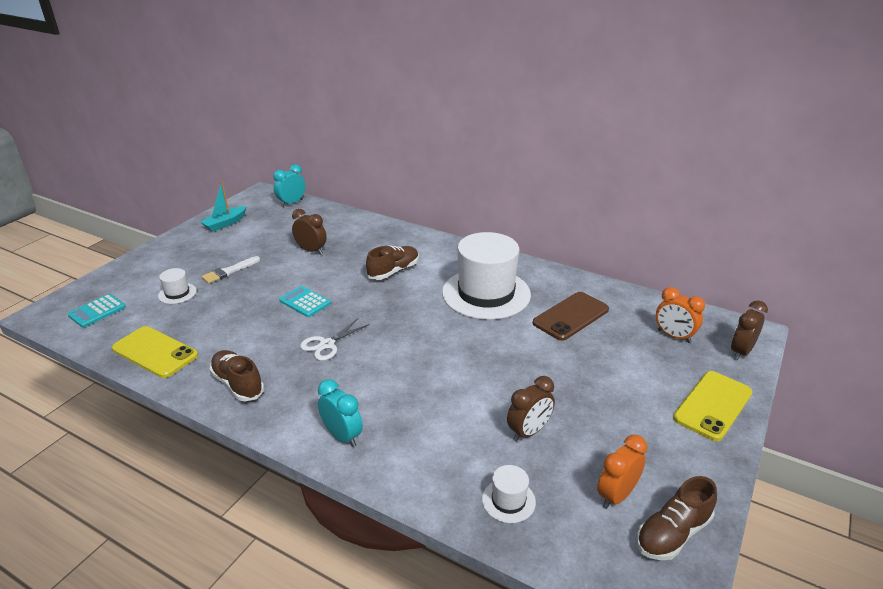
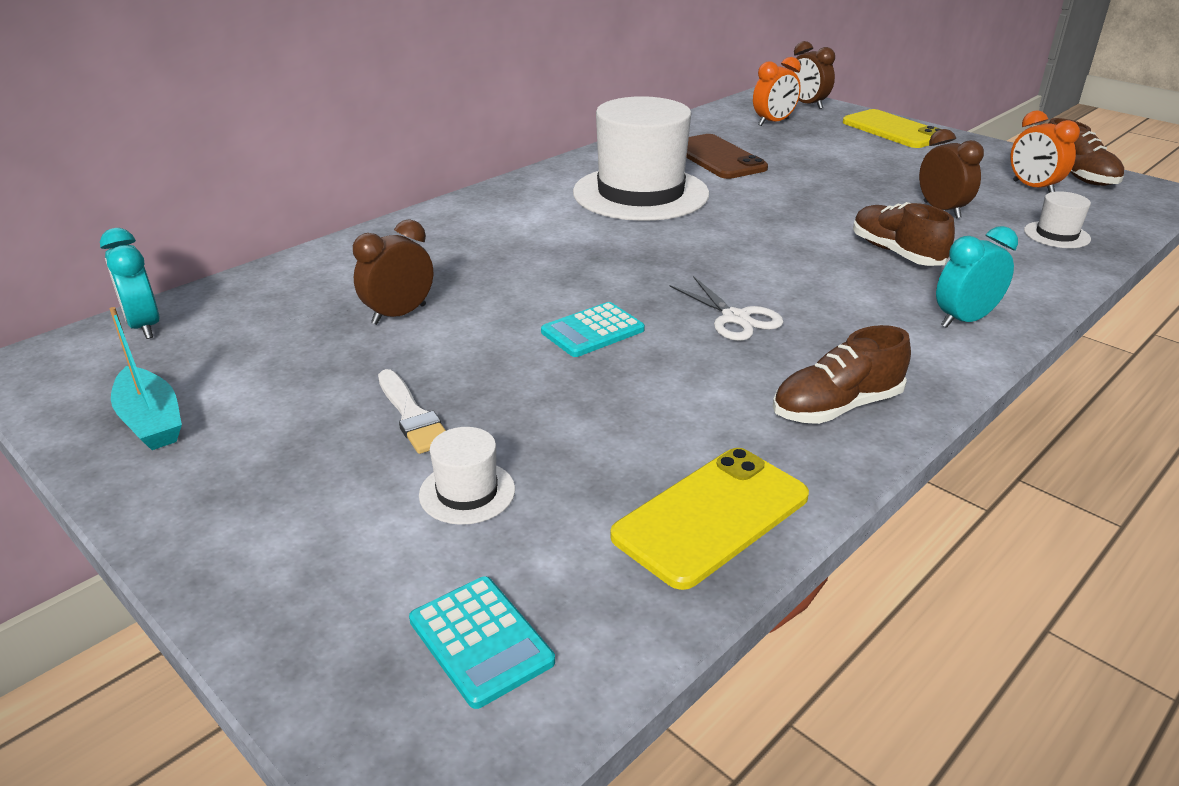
camera: 75 degrees left, 0 degrees up
brown shoe [366,246,419,280] -> brown shoe moved to [853,202,955,266]

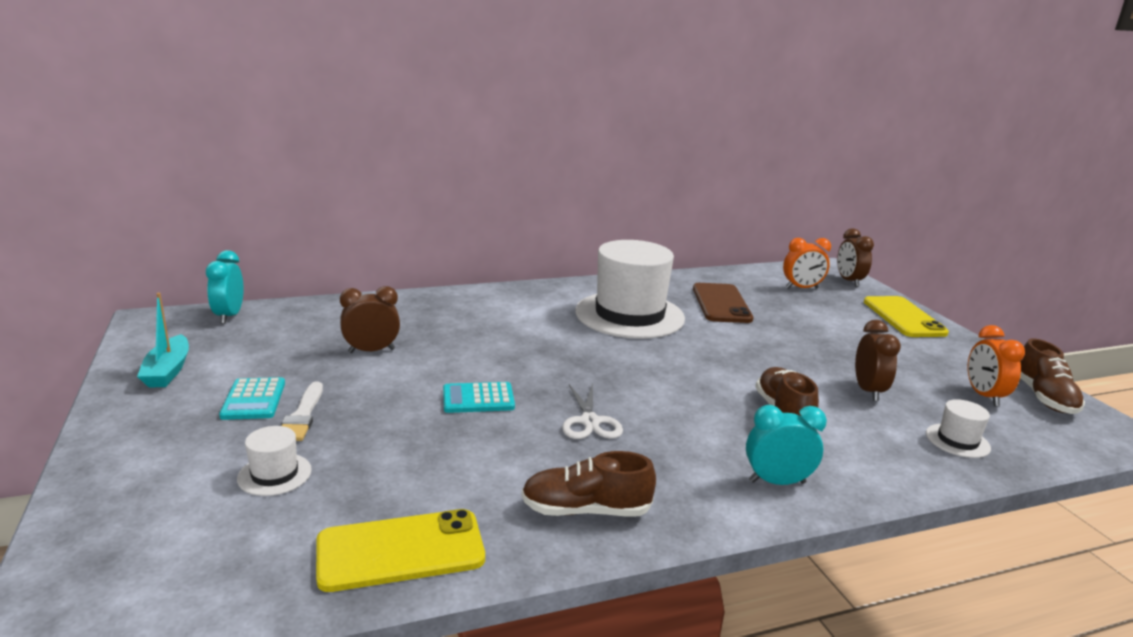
camera: 25 degrees right, 10 degrees down
turquoise calculator [409,576,555,709] -> turquoise calculator moved to [219,377,285,420]

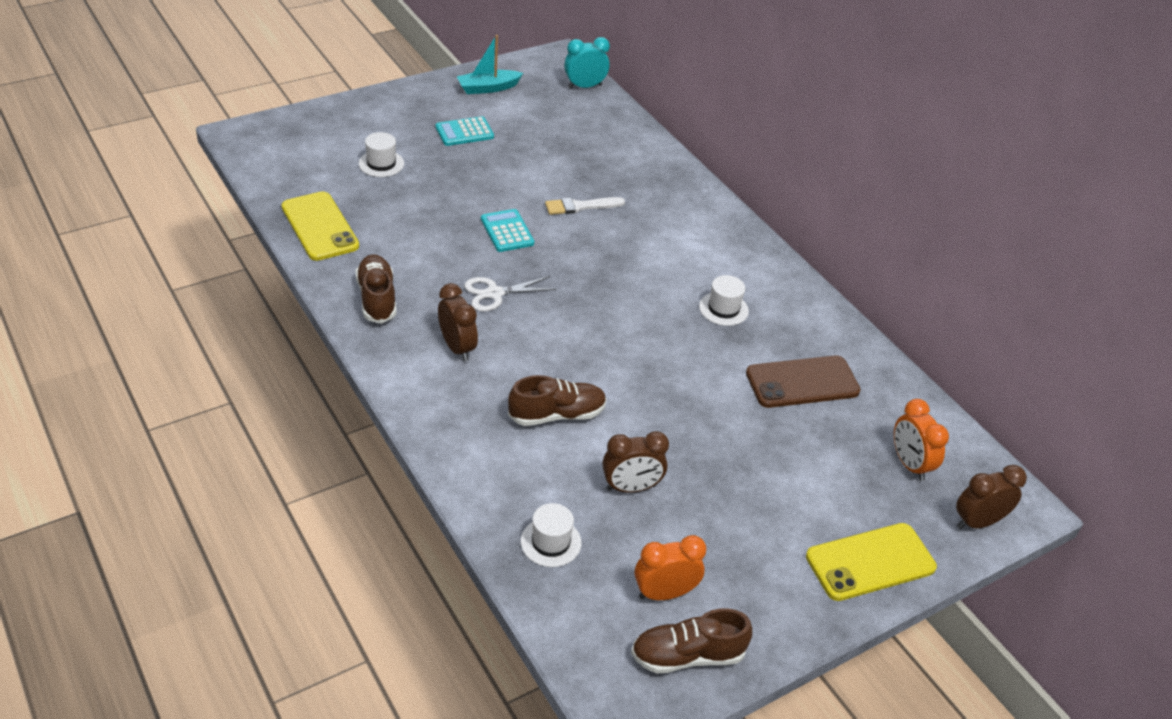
camera: 75 degrees right, 20 degrees up
white brush [282,381,323,441] -> white brush moved to [545,197,625,215]
brown clock [340,286,400,353] -> brown clock moved to [438,283,478,361]
white hat [575,240,685,339] -> white hat [699,275,749,326], size x0.42
turquoise clock [746,405,827,485] -> none

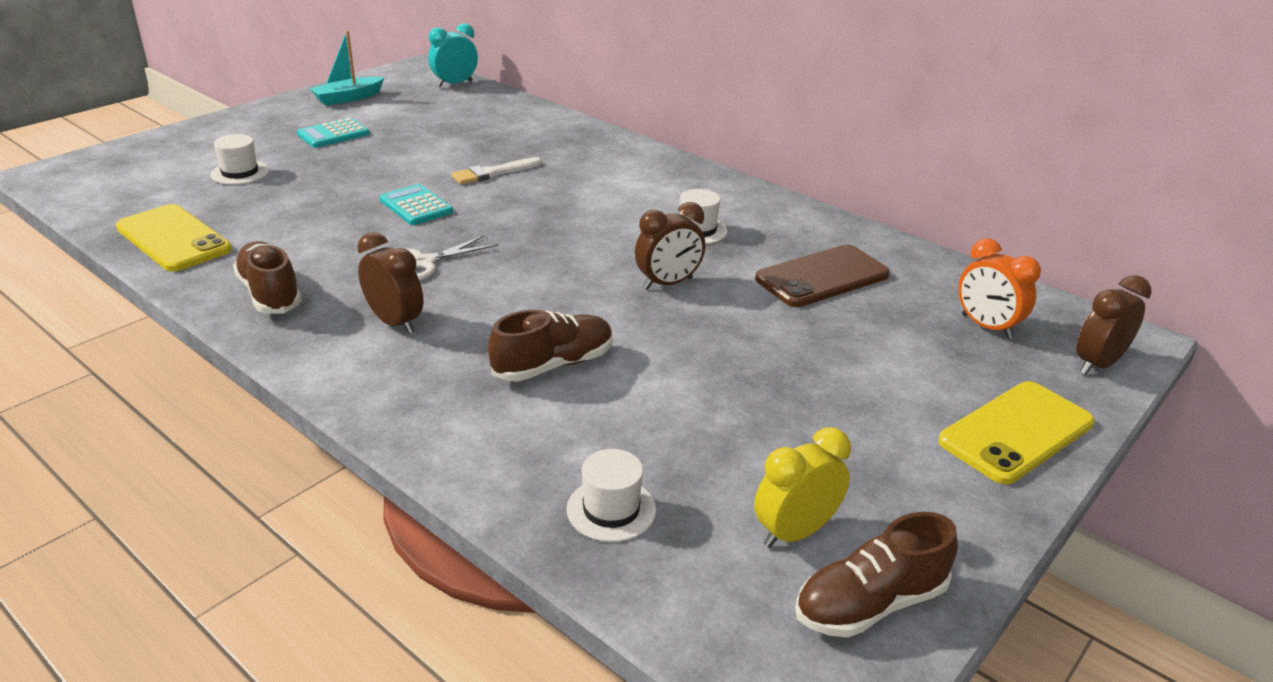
camera: 15 degrees left, 10 degrees down
brown clock [602,431,669,493] -> brown clock moved to [635,202,705,290]
orange clock [635,535,706,600] -> yellow clock [754,427,851,548]

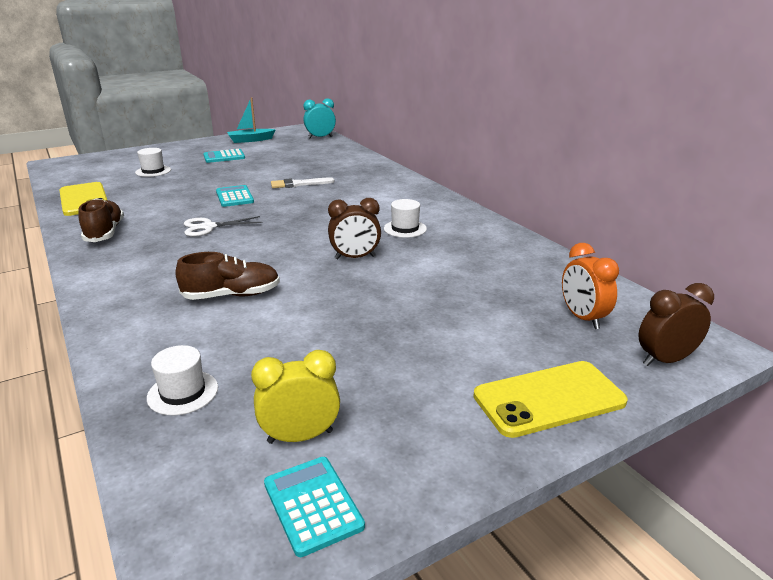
camera: 20 degrees right, 5 degrees down
brown clock [357,232,424,334] -> none
brown phone [755,244,890,307] -> none
brown shoe [795,512,958,638] -> turquoise calculator [264,457,365,557]

